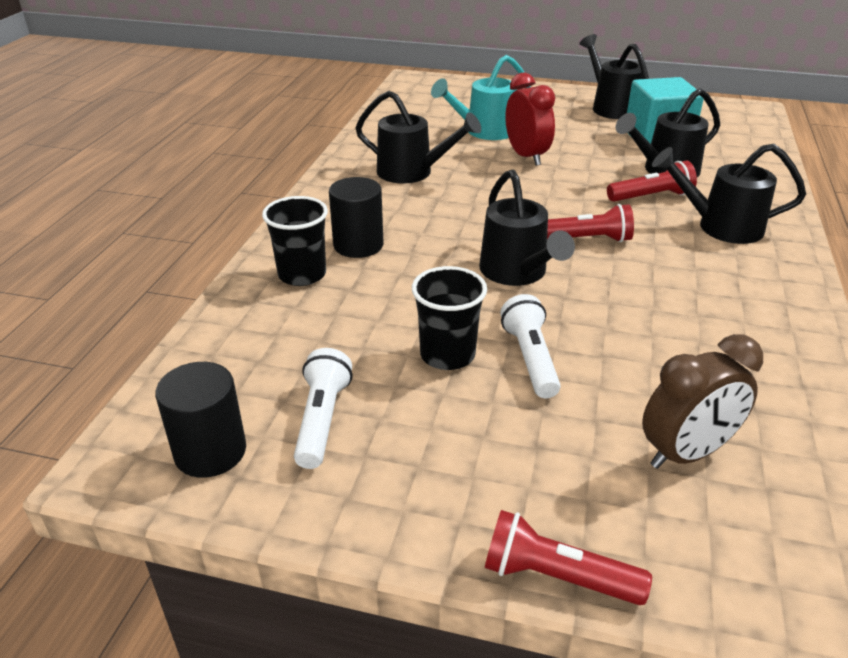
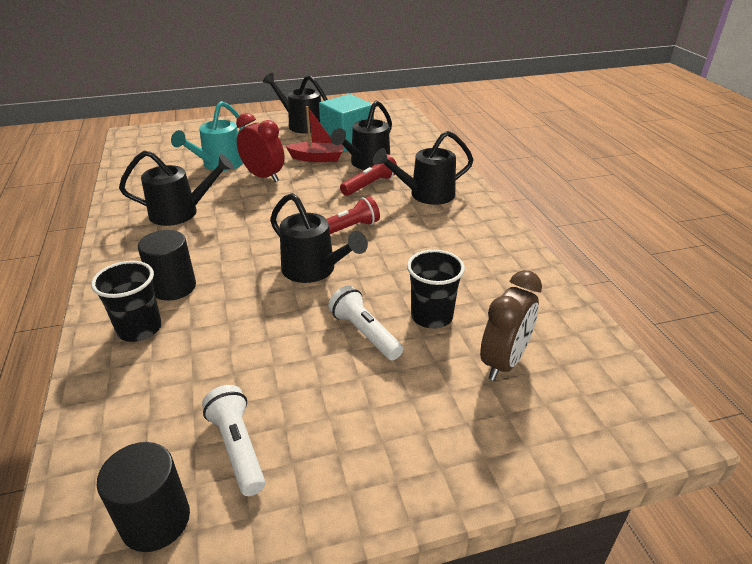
camera: 30 degrees left, 0 degrees up
black cup [412,266,487,370] -> black cup moved to [407,250,465,329]
red flashlight [485,510,652,605] -> none
none -> red boat [286,106,344,162]

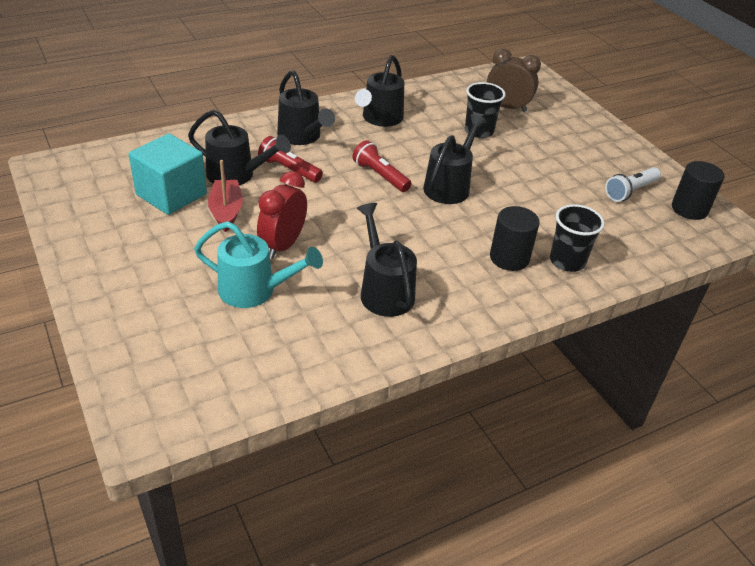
camera: 105 degrees left, 5 degrees up
black watering can [263,73,328,134] -> black watering can moved to [355,55,404,127]
white flashlight [328,286,403,360] -> none

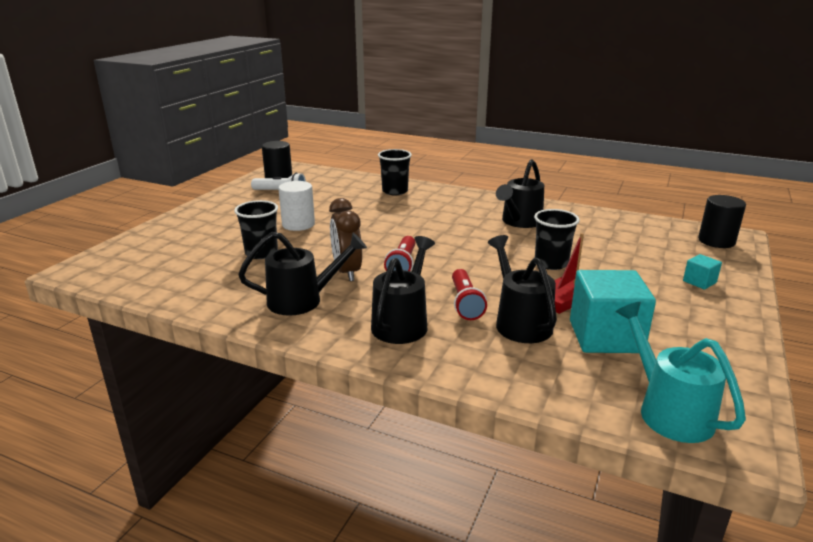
camera: 125 degrees left, 15 degrees down
turquoise watering can [194,221,323,308] -> turquoise watering can moved to [615,302,746,443]
red clock [257,171,307,259] -> black cup [534,209,580,270]
black watering can [423,114,487,204] -> none
brown clock [487,48,541,112] -> brown clock moved to [329,198,362,281]
black cylinder [490,206,540,271] -> black cylinder moved to [698,195,746,248]
none -> white cylinder [278,181,315,231]
none -> turquoise cube [683,254,722,289]

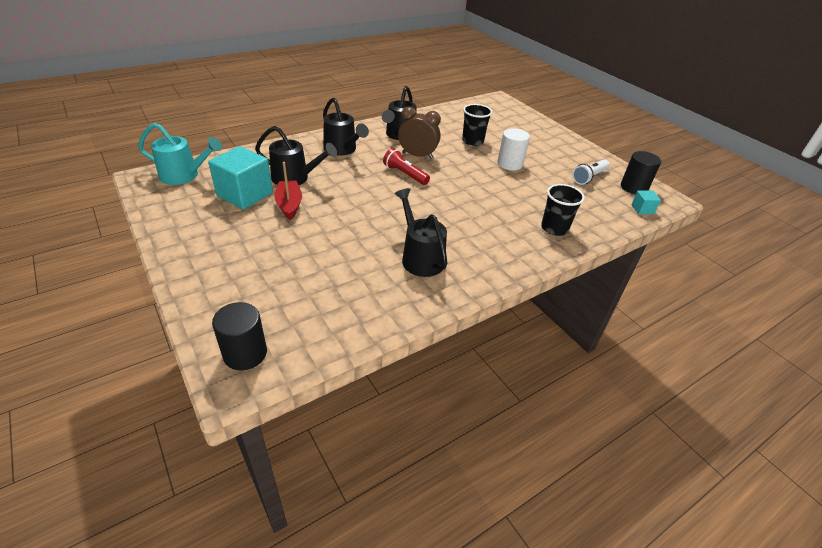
camera: 120 degrees right, 15 degrees up
red flashlight [452,269,487,320] -> none
black cup [534,209,580,270] -> none
turquoise cube [683,254,722,289] -> turquoise cube moved to [632,191,661,214]

